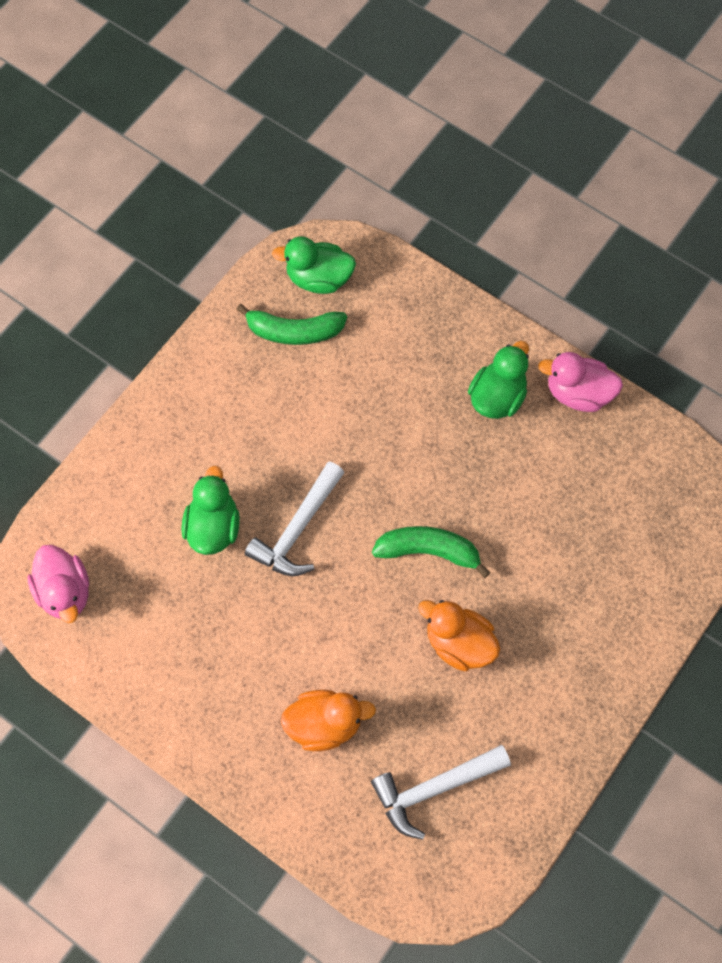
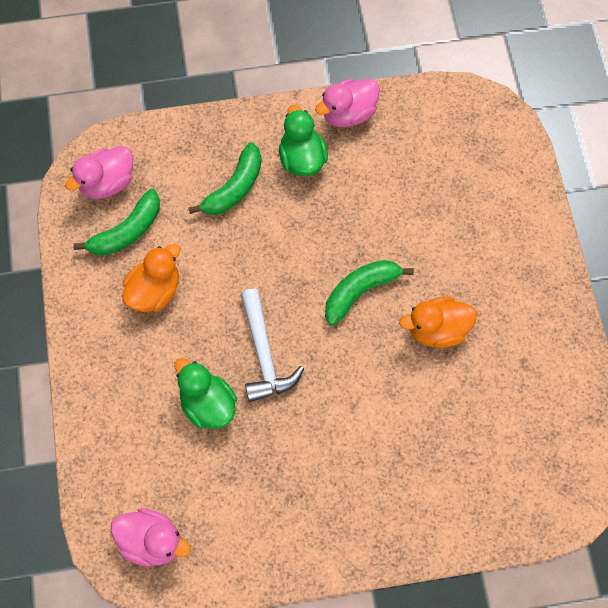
camera: 45 degrees left, 0 degrees up
green duck [272,236,356,294] -> pink duck [65,146,133,199]
orange duck [281,690,376,751] -> orange duck moved to [122,244,180,312]
white hammer [371,745,511,840] -> none
none -> green banana [189,142,261,215]

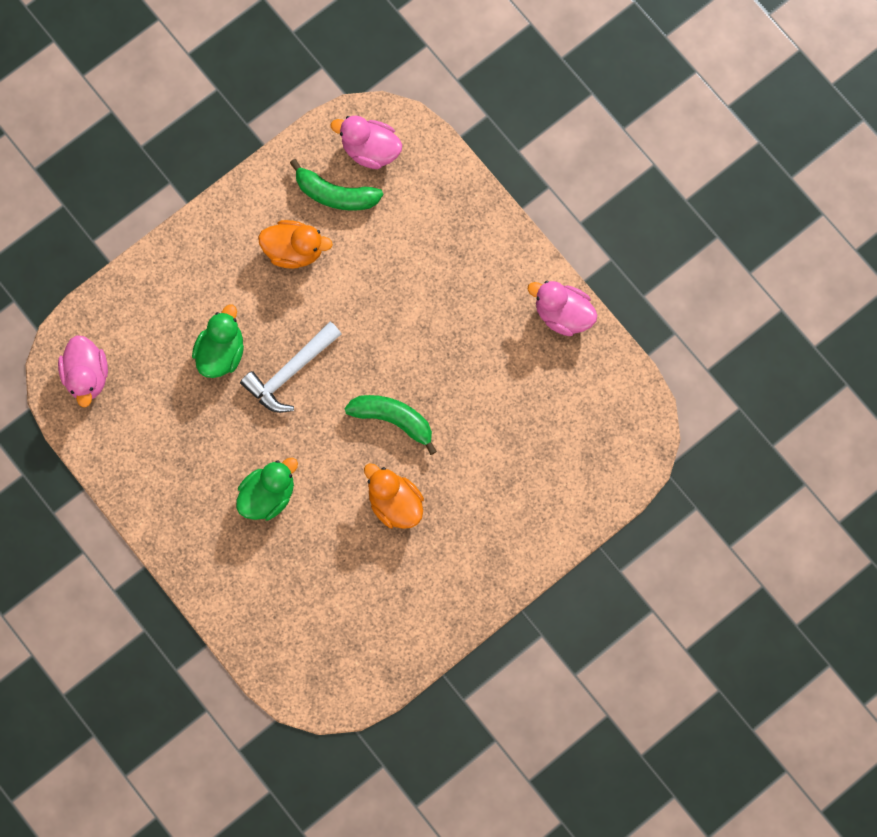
camera: 60 degrees right, 10 degrees up
green banana [189,142,261,215] -> none
green duck [279,105,328,176] -> green duck moved to [236,458,298,521]

